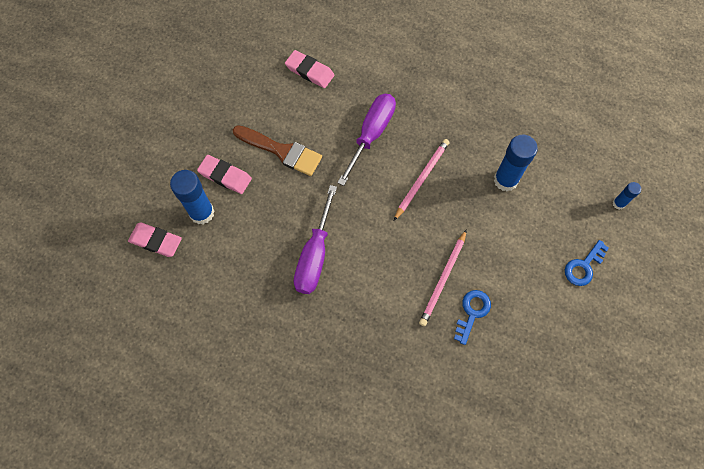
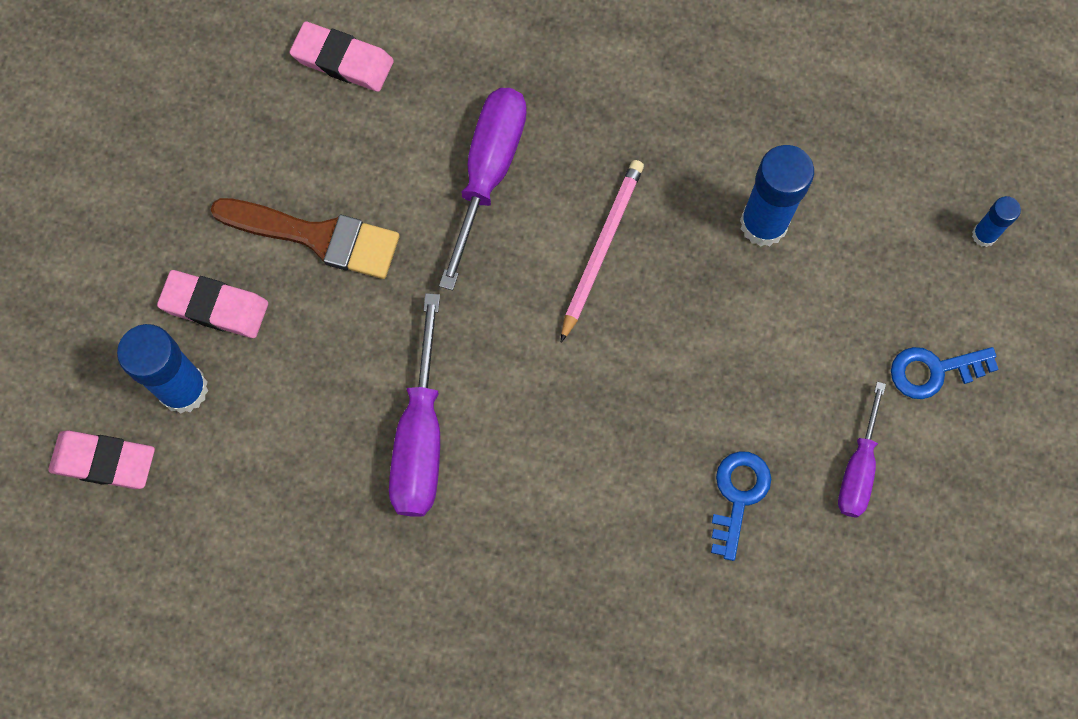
camera: 10 degrees left, 5 degrees up
pink pencil [419,229,467,326] -> none
blue key [565,240,609,286] -> blue key turned 45 degrees clockwise [891,347,999,399]
none -> purple screwdriver [838,382,886,518]

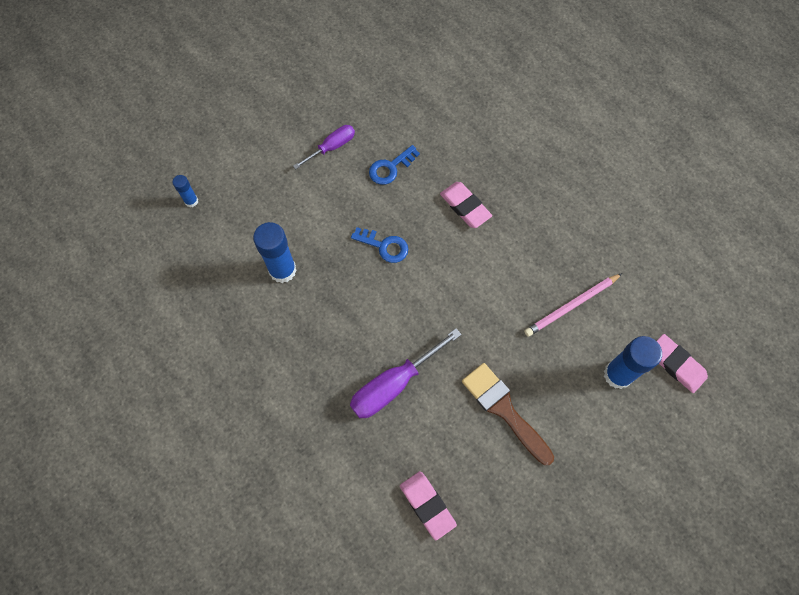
camera: 145 degrees left, 5 degrees down
pink eraser [157,270,268,338] -> pink eraser moved to [440,182,492,228]
purple screwdriver [389,293,440,517] -> none
pink pencil [561,160,644,342] -> pink pencil moved to [524,273,622,337]
blue key [891,347,999,399] -> blue key moved to [351,227,408,263]

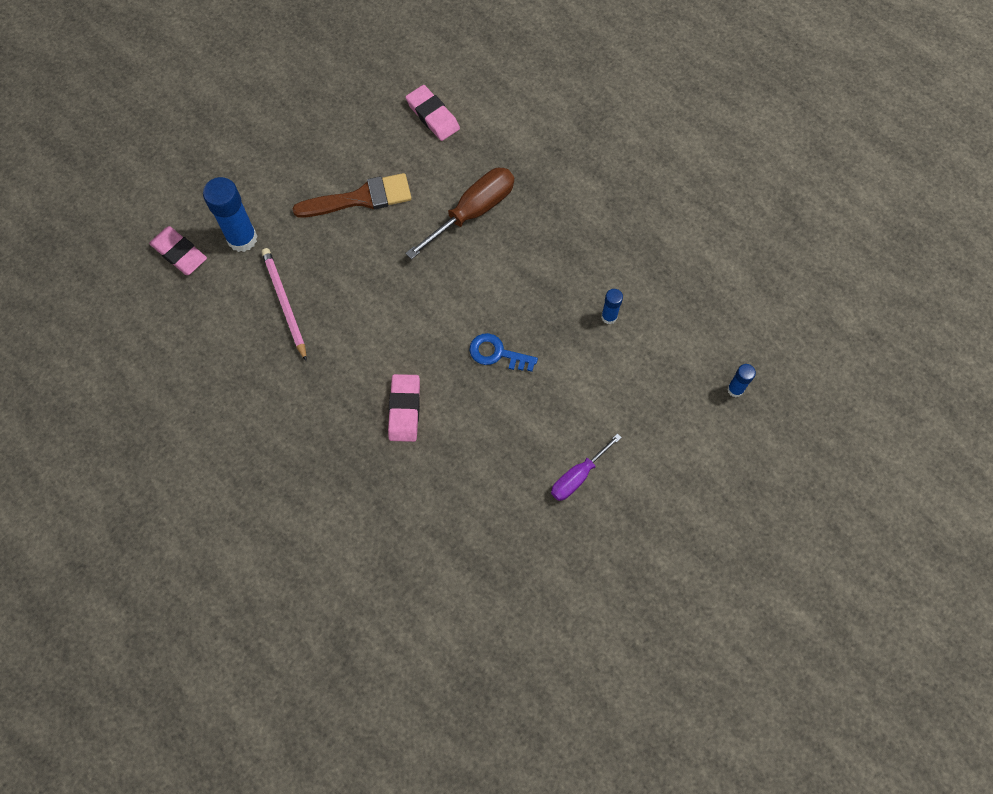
camera: 175 degrees right, 0 degrees up
blue glue stick [253,222,297,283] -> blue glue stick [601,289,623,324], size x0.52
purple screwdriver [350,328,462,418] -> brown screwdriver [405,168,514,260]
blue key [369,145,420,185] -> none
pink eraser [440,182,492,228] -> pink eraser turned 45 degrees clockwise [388,374,420,442]
brown brush [462,363,554,465] -> brown brush turned 60 degrees counterclockwise [292,173,412,218]
pink pencil [524,273,622,337] -> pink pencil turned 75 degrees counterclockwise [261,248,307,361]

